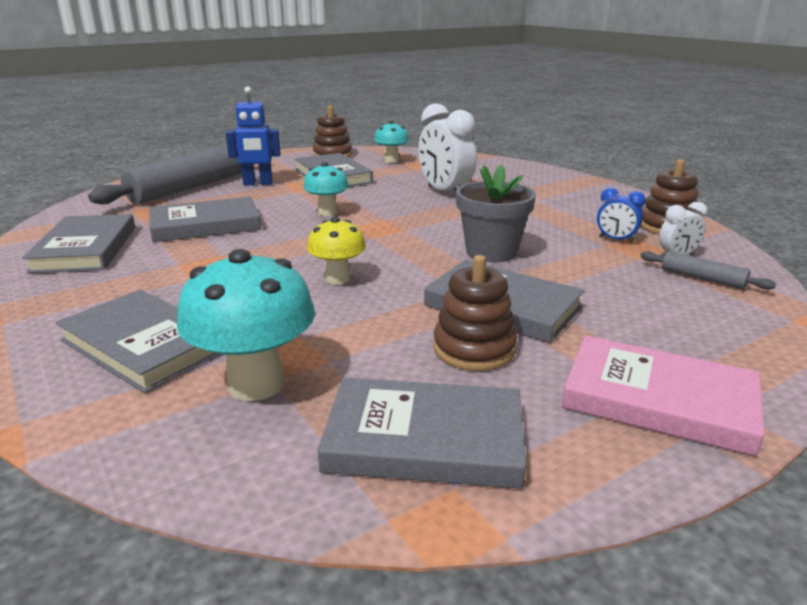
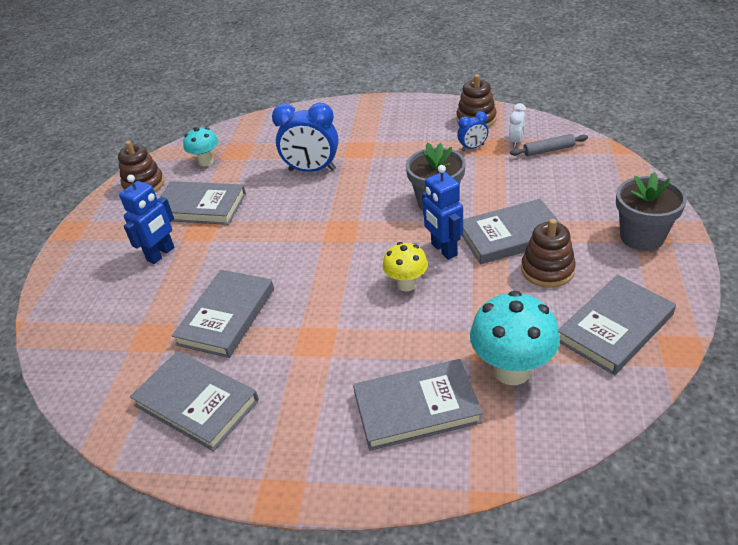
camera: 45 degrees left, 15 degrees up
grey rolling pin [88,145,242,204] -> none
turquoise mushroom [303,162,349,216] -> none
white clock [418,103,477,192] -> blue clock [272,103,339,172]
pink book [562,336,765,456] -> grey flower pot [616,172,687,251]
none -> blue robot [422,165,463,260]

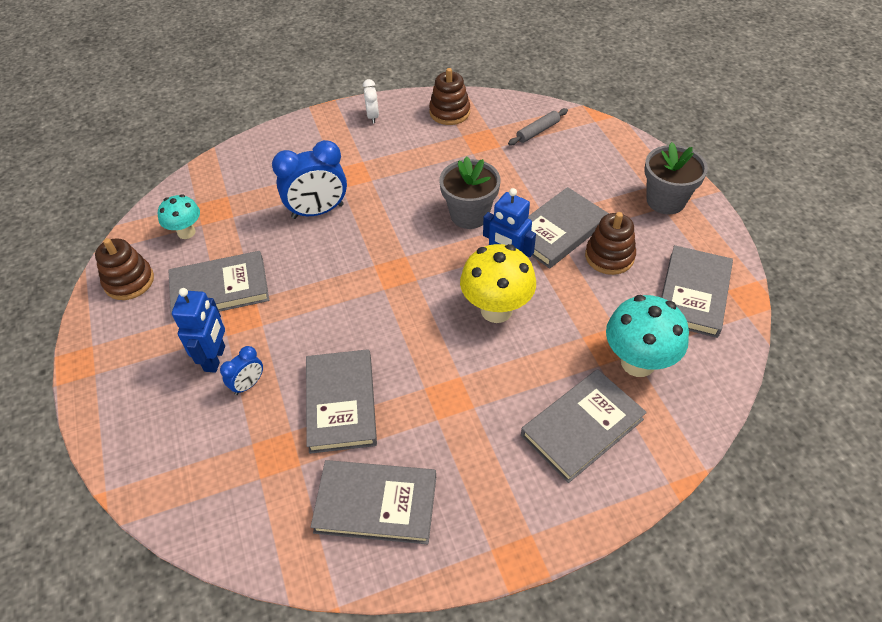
camera: 30 degrees left, 10 degrees up
yellow mushroom [383,242,428,291] -> yellow mushroom [460,244,536,323], size x1.65
blue clock [457,112,489,151] -> blue clock moved to [220,346,263,395]
white clock [509,103,526,147] -> white clock moved to [363,79,379,123]

